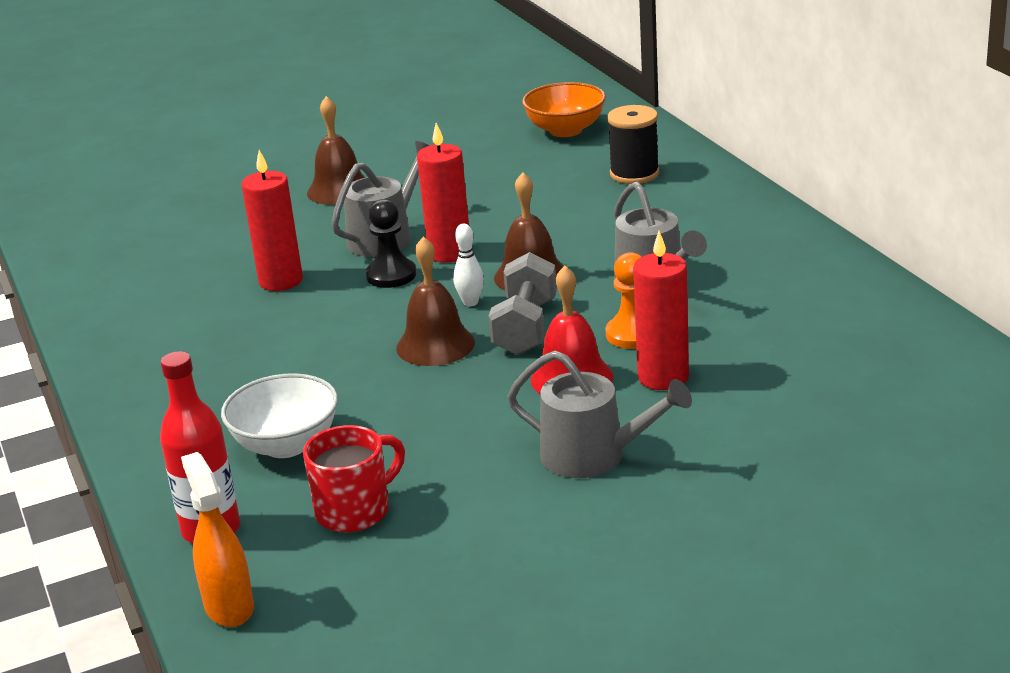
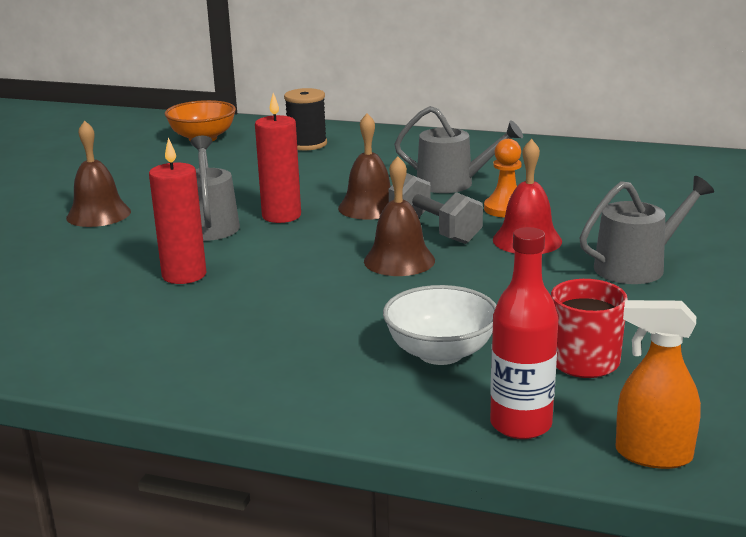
camera: 50 degrees left, 5 degrees down
black pawn [366,199,416,288] -> none
white bowling pin [453,224,484,306] -> none
red candle [633,231,689,390] -> none

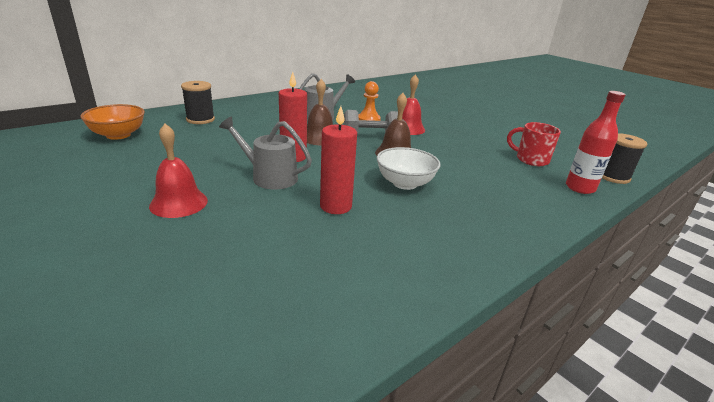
camera: 60 degrees left, 5 degrees up
brown bell [66,121,131,227] -> red bell [149,124,208,218]
white bowl [383,285,497,365] -> white bowl moved to [377,147,440,190]
grey watering can [579,176,714,284] -> none
orange spray bottle [615,300,701,469] -> black spool [602,133,647,184]

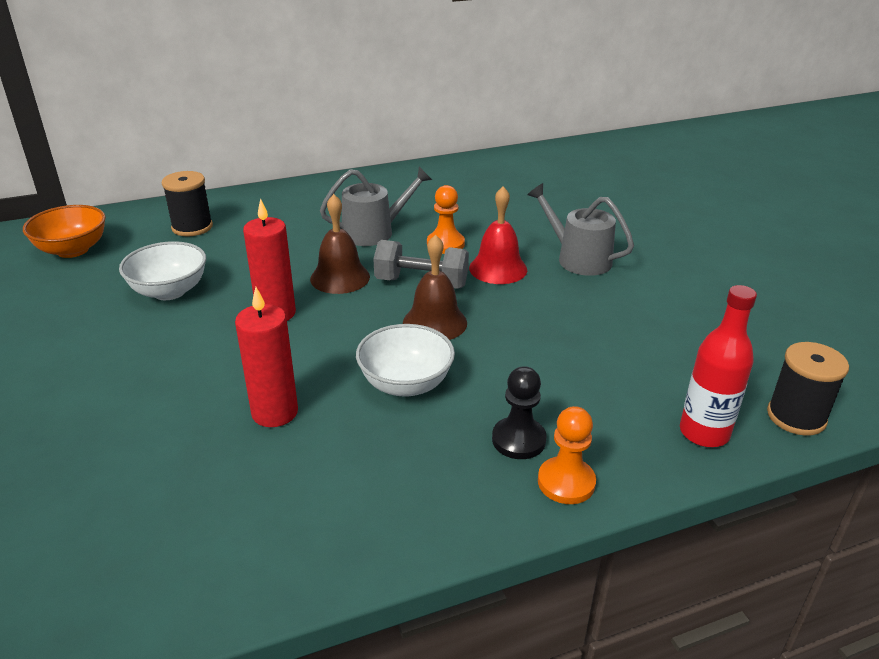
camera: 20 degrees right, 5 degrees up
red bell [149,124,208,218] -> none
grey watering can [219,117,312,190] -> grey watering can moved to [527,183,634,276]
red mug [507,122,561,166] -> none
none -> white bowl [119,241,206,300]
none -> black pawn [492,366,547,459]
none -> orange pawn [538,406,596,504]

